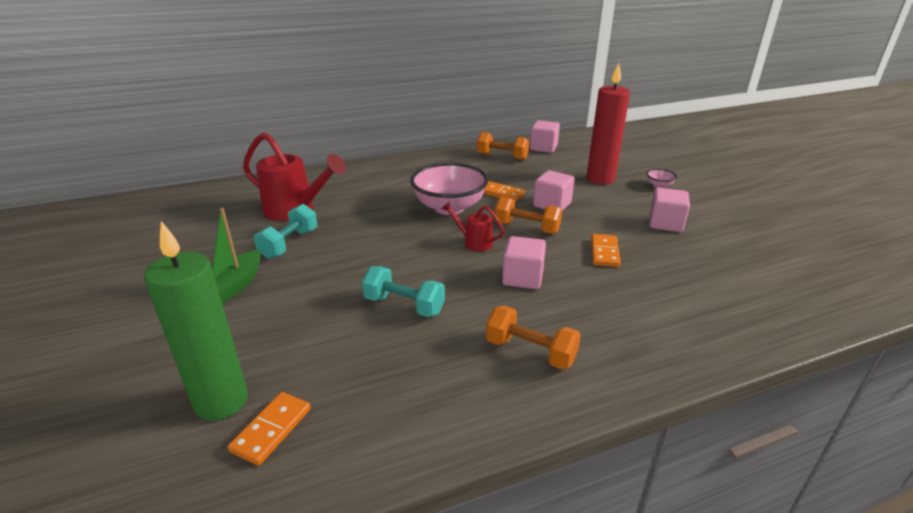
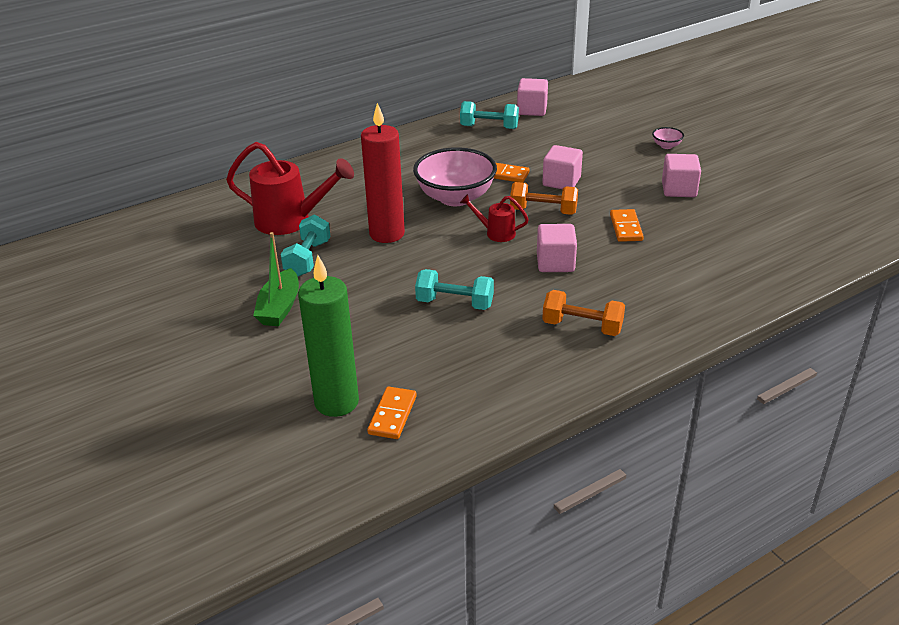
camera: 10 degrees left, 5 degrees up
orange dumbbell [477,132,529,160] -> turquoise dumbbell [460,101,519,129]
red candle [587,63,630,185] -> red candle moved to [361,103,405,243]

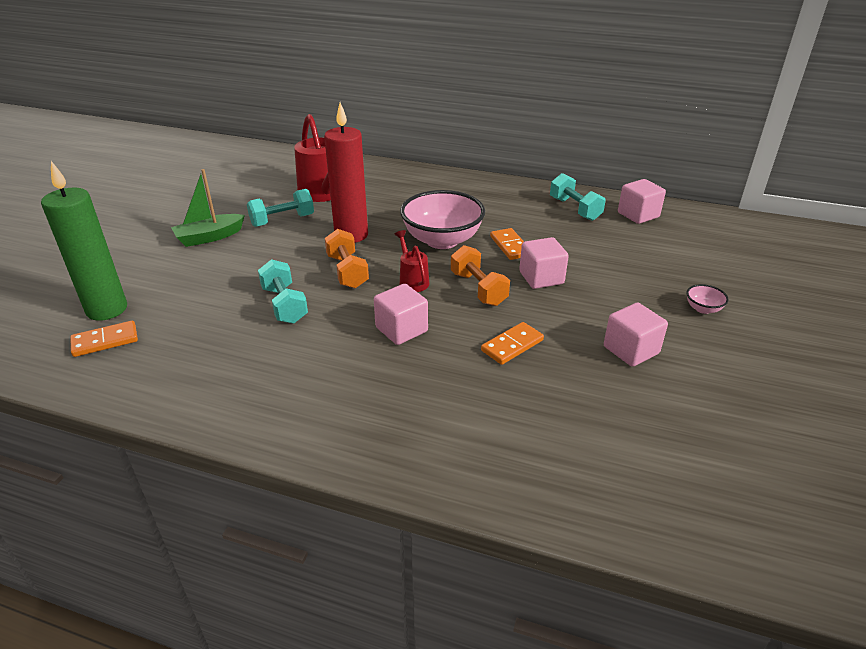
camera: 50 degrees right, 0 degrees up
orange dumbbell [542,290,625,336] -> orange dumbbell moved to [325,229,369,288]

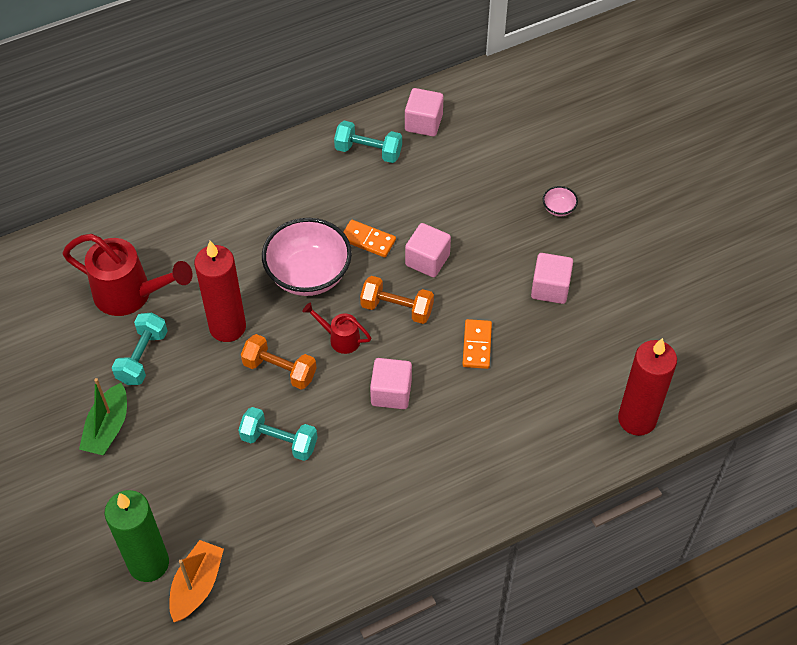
camera: 45 degrees left, 20 degrees up
orange domino [70,321,138,357] -> orange boat [169,540,224,622]
none -> red candle [618,338,677,436]

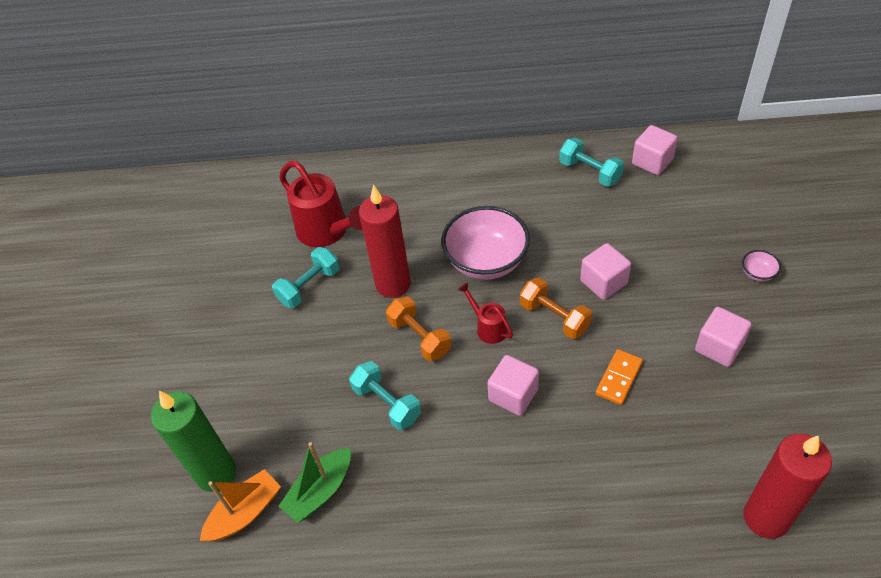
camera: 30 degrees right, 5 degrees down
green boat [79,378,127,455] -> green boat moved to [279,442,351,523]
orange domino [343,220,396,257] -> none

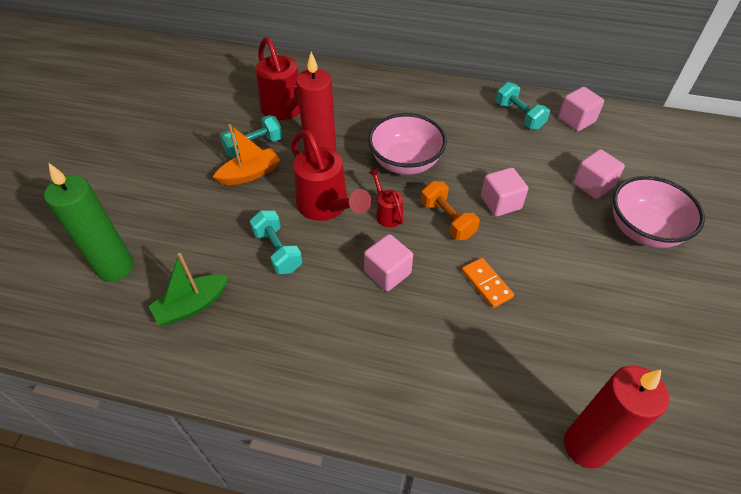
camera: 10 degrees right, 0 degrees up
orange boat [200,469,281,541] -> orange boat moved to [213,124,280,185]
orange dumbbell [386,296,451,362] -> red watering can [291,130,371,221]
orange domino [596,349,643,405] -> orange domino turned 75 degrees counterclockwise [462,258,514,308]
pink cube [695,307,752,367] -> pink cube moved to [573,149,625,199]
pink bowl [742,250,781,282] -> pink bowl [613,176,705,248], size x2.44

